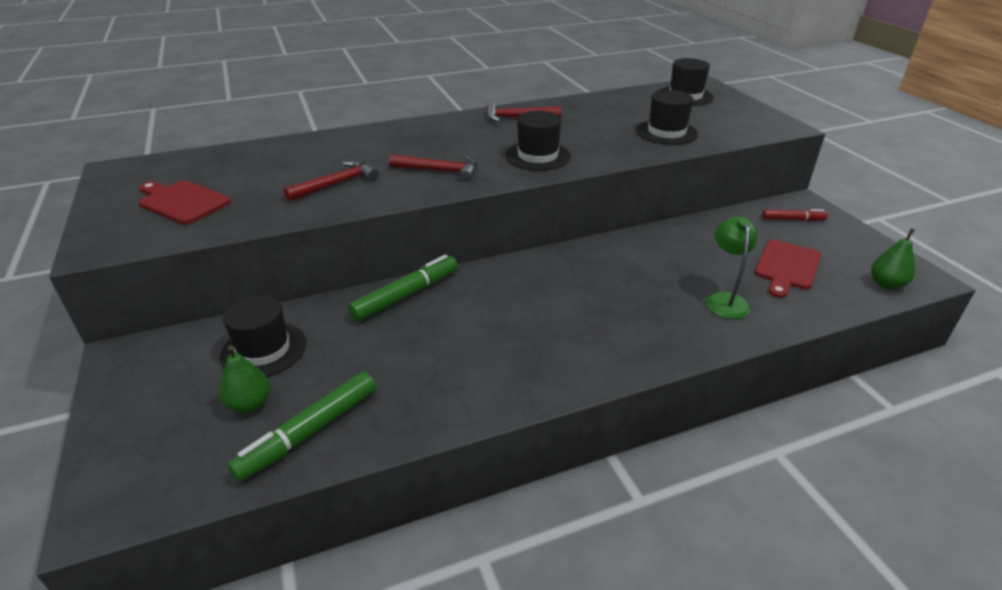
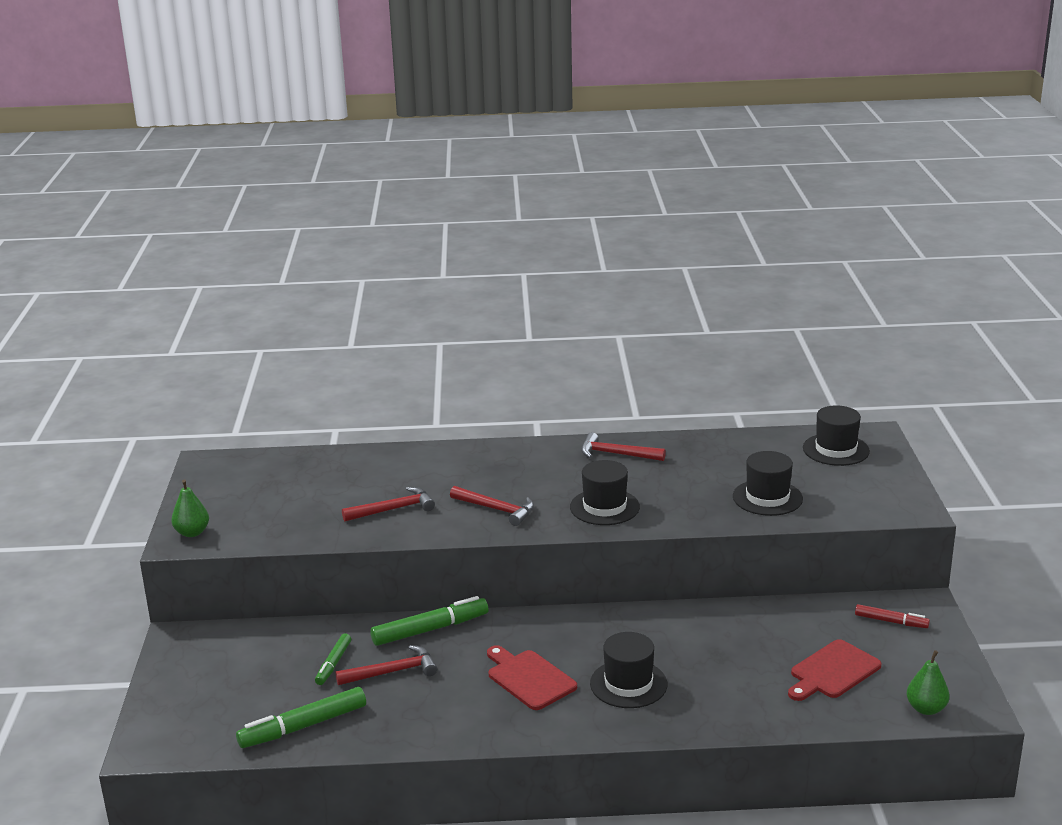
camera: 20 degrees right, 10 degrees down
red cutting board [138,181,231,224] -> red cutting board moved to [487,645,577,710]
green pear [219,346,271,413] -> green pear moved to [171,479,209,537]
black hat [220,295,306,377] -> black hat moved to [590,632,667,708]
green lamp [706,217,757,319] -> none
none -> green marker [315,633,351,685]
none -> red hammer [335,645,437,685]

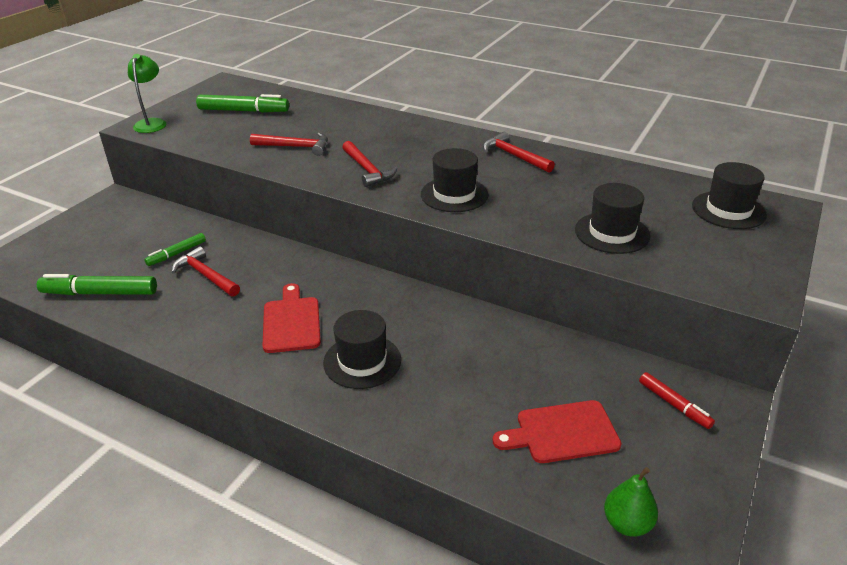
camera: 30 degrees right, 10 degrees up
green pear [171,479,209,537] -> green lamp [128,54,166,133]
red hammer [335,645,437,685] -> red hammer turned 150 degrees counterclockwise [172,246,240,297]
green marker [370,596,488,646] -> green marker moved to [196,94,289,113]

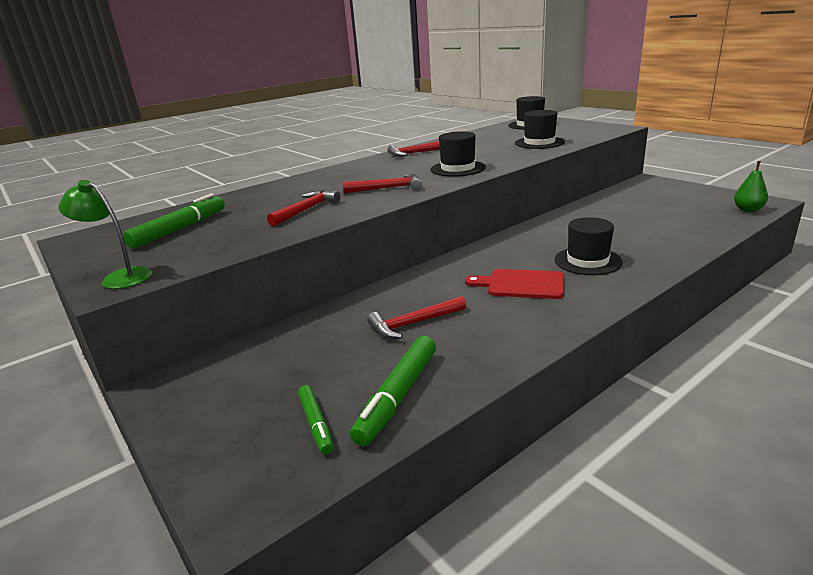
camera: 65 degrees left, 10 degrees down
green marker [144,233,206,266] -> green marker moved to [298,385,334,455]
red cutting board [493,400,622,463] -> none
red marker [639,372,715,429] -> none

